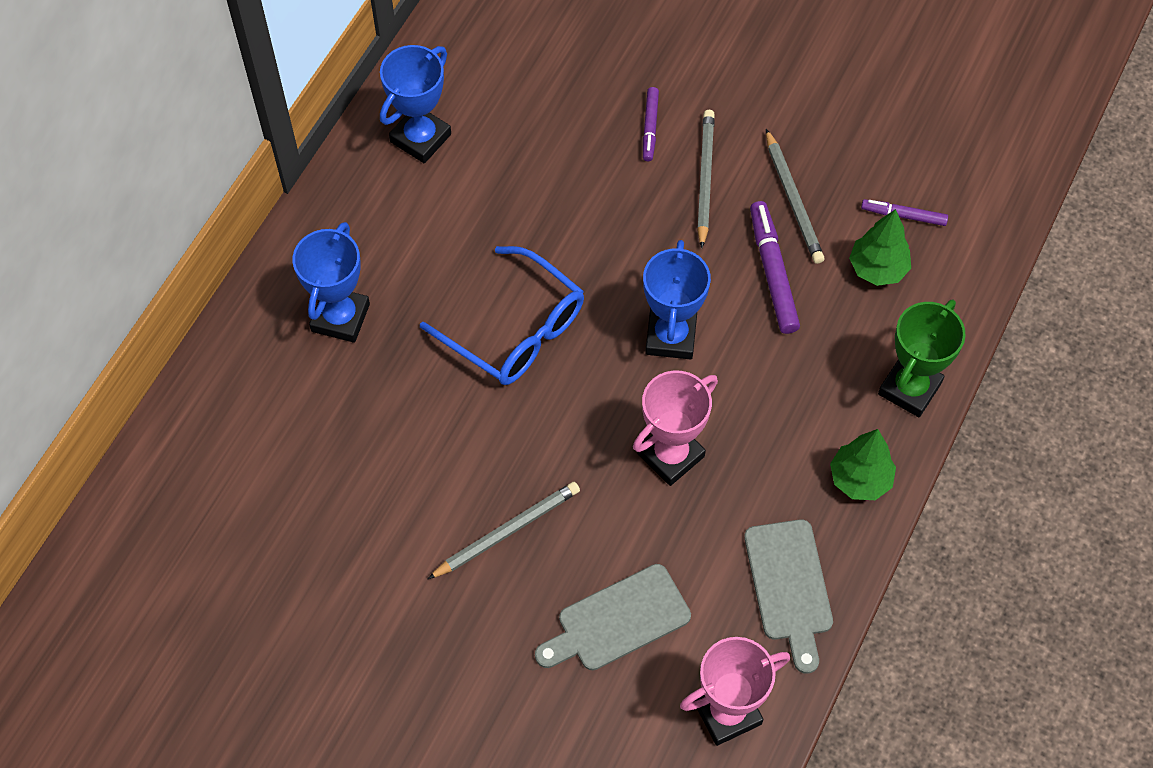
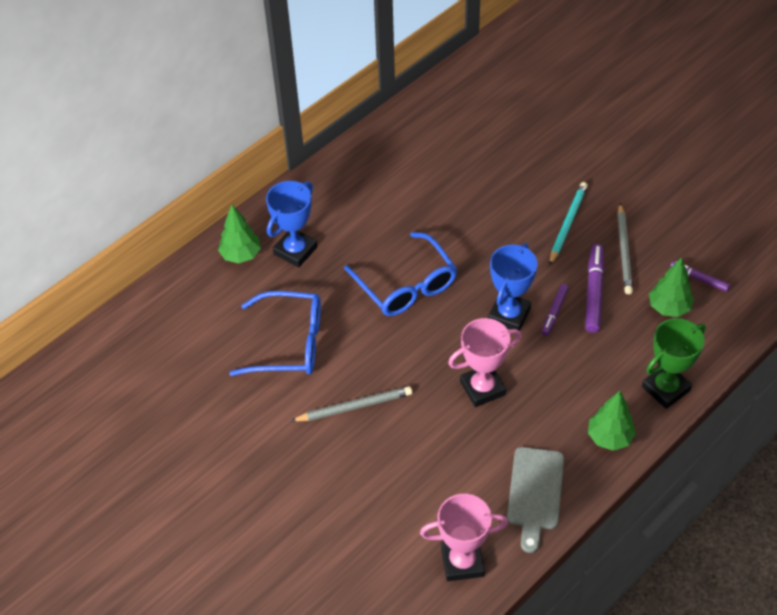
camera: 20 degrees right, 10 degrees down
blue trophy [380,45,451,163] -> none
grey cutting board [535,564,691,670] -> none
purple marker [643,87,659,161] -> purple marker moved to [542,284,569,336]
grey pencil [697,110,715,248] -> turquoise pencil [549,182,588,266]
none -> green tree [218,205,261,263]
none -> blue glasses [229,291,321,376]

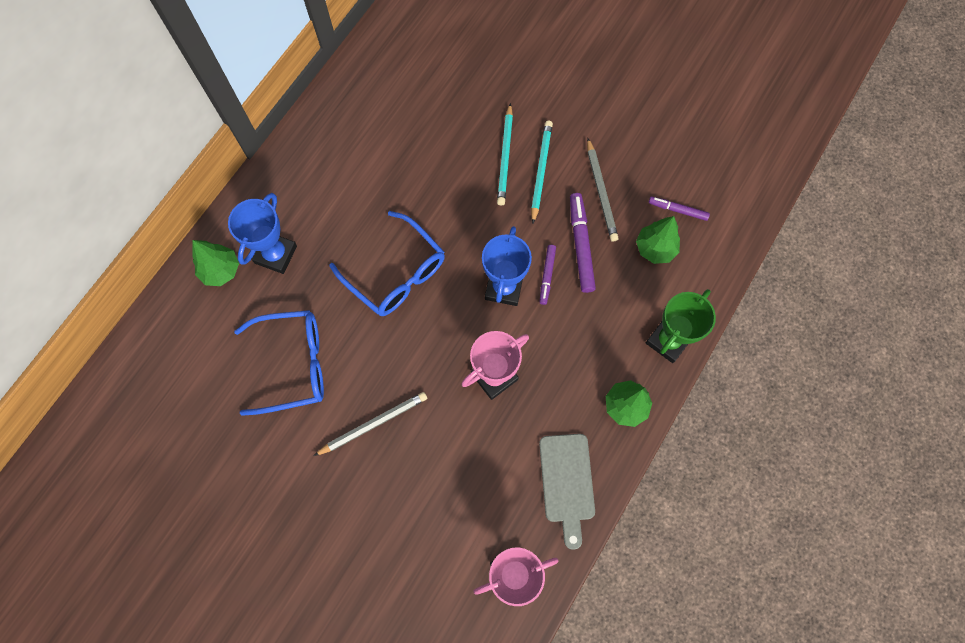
camera: 15 degrees left, 20 degrees up
none -> turquoise pencil [497,103,513,205]

